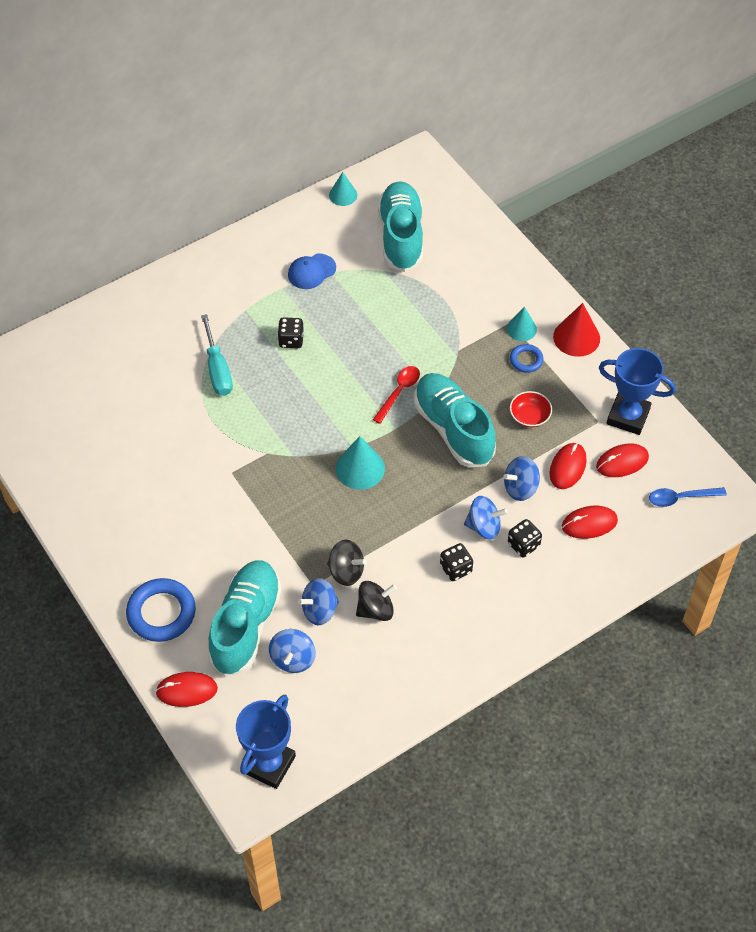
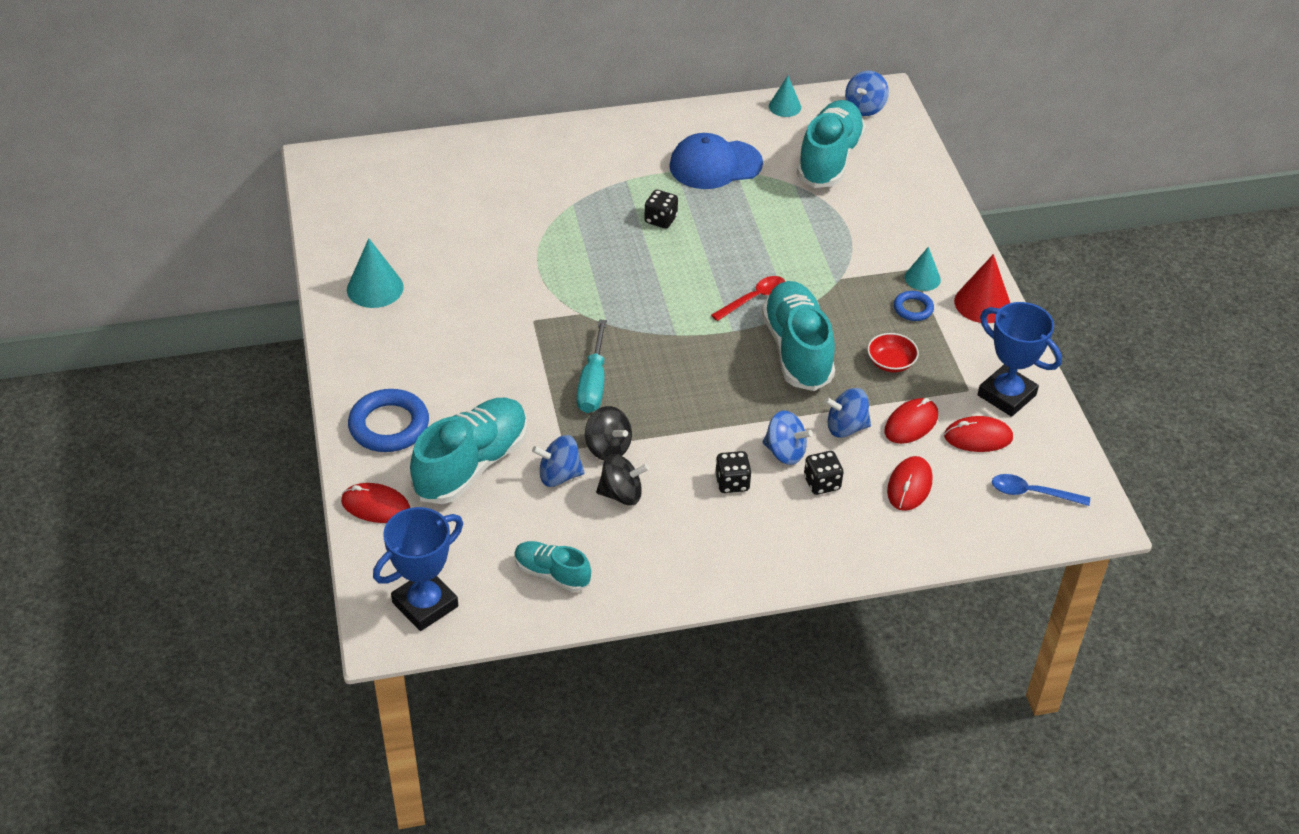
camera: 20 degrees right, 10 degrees down
turquoise screwdriver [201,314,233,396] -> turquoise screwdriver moved to [577,319,607,413]
blue spinning top [269,629,316,673] -> blue spinning top moved to [845,71,889,116]
blue cap [288,254,336,289] -> blue cap [669,133,763,189], size x1.62
turquoise cone [336,436,385,490] -> turquoise cone moved to [347,238,404,308]
red mouse [562,506,618,539] -> red mouse turned 75 degrees counterclockwise [887,456,932,511]
none -> turquoise shoe [514,541,591,592]

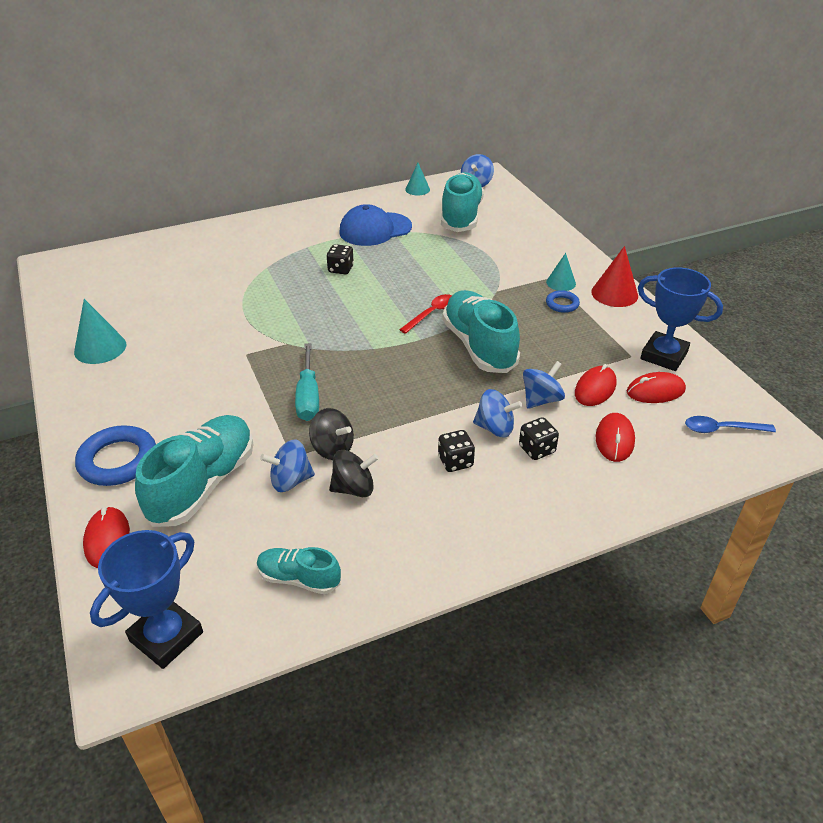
camera: 10 degrees left, 5 degrees down
red mouse [341,483,410,523] -> red mouse turned 75 degrees clockwise [83,506,130,568]
blue spinning top [824,388,871,438] -> blue spinning top turned 150 degrees clockwise [523,361,565,409]
red bowl [867,333,919,372] -> none

